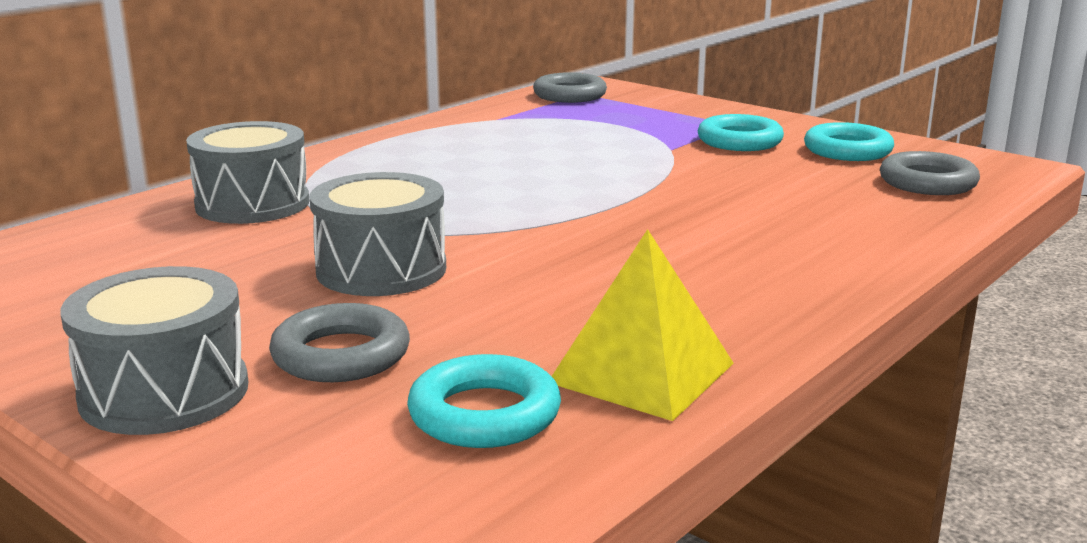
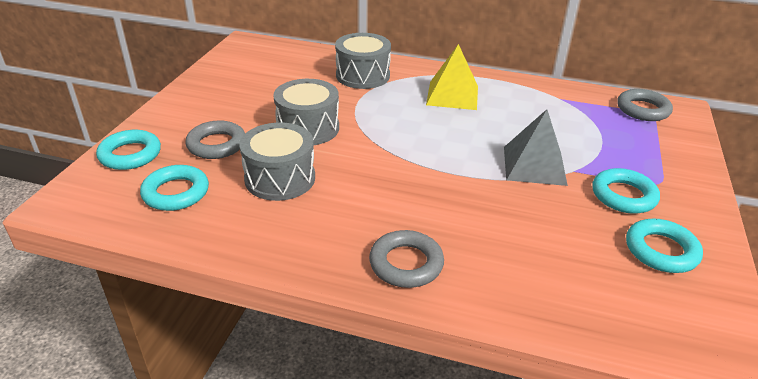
camera: 65 degrees right, 15 degrees up
grey drum [60,266,248,435] -> grey drum moved to [239,123,315,201]
yellow pyramid [552,229,734,421] -> yellow pyramid moved to [426,44,478,110]
grey ring [880,151,980,195] -> grey ring moved to [369,230,444,288]
none -> turquoise ring [96,130,161,170]
none -> grey pyramid [504,109,568,186]

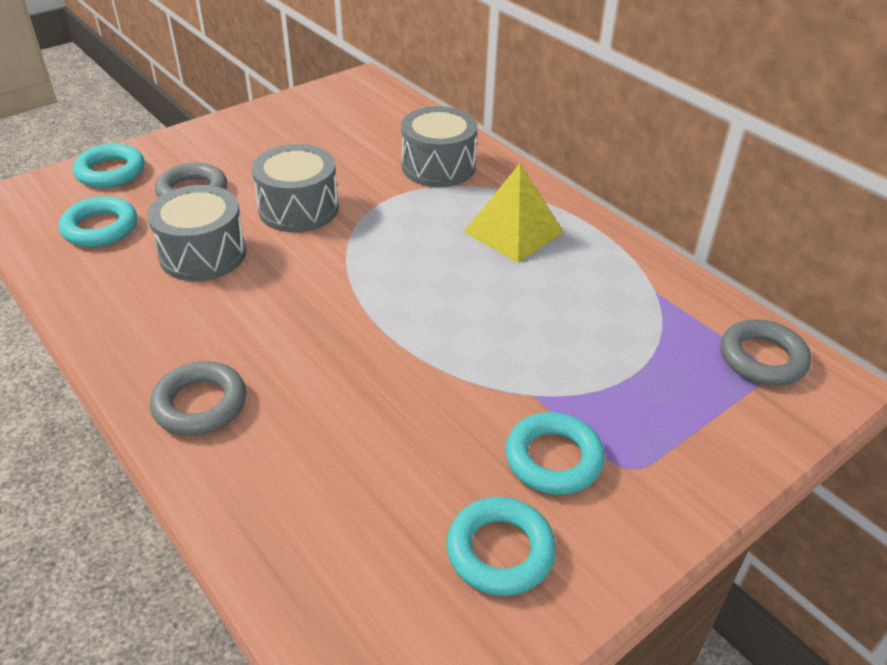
camera: 35 degrees right, 5 degrees up
grey pyramid [504,109,568,186] -> none

